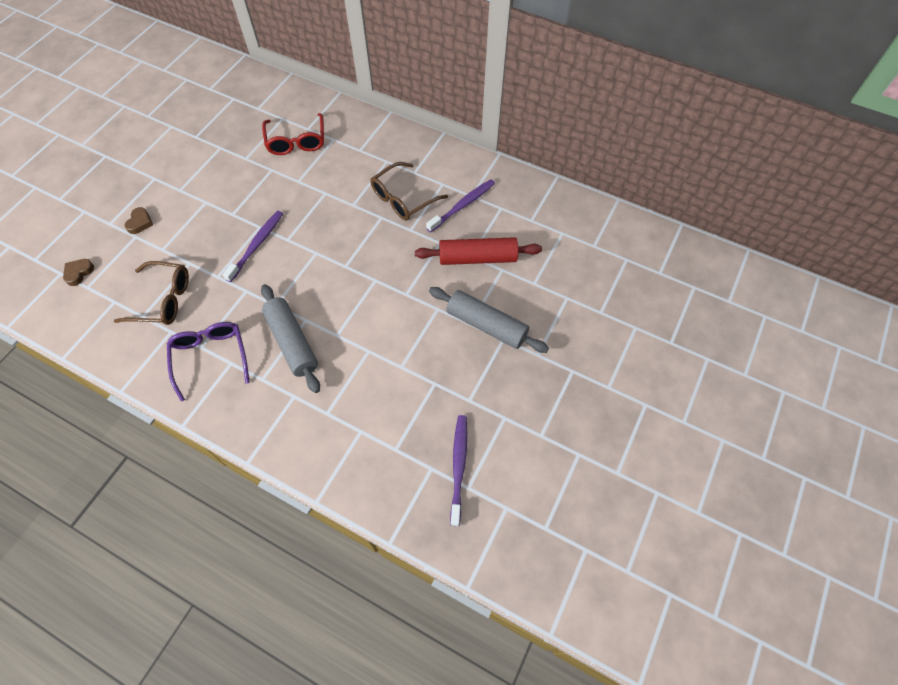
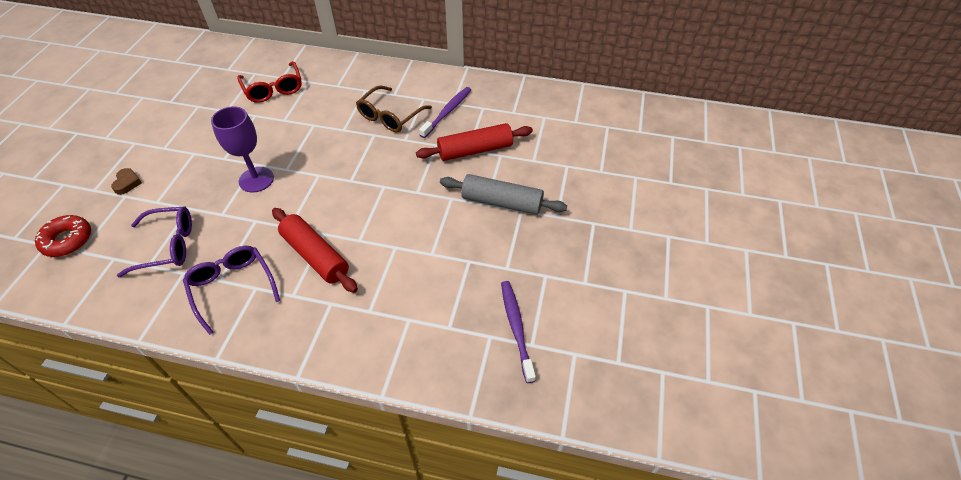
camera: 15 degrees left, 10 degrees down
brown heart [63,259,94,286] -> red donut [35,215,91,257]
brown glasses [114,261,189,325] -> purple glasses [117,206,192,277]
purple toothbrush [223,211,283,282] -> purple goblet [211,106,274,193]
grey rolling pin [261,284,320,393] -> red rolling pin [272,208,358,293]

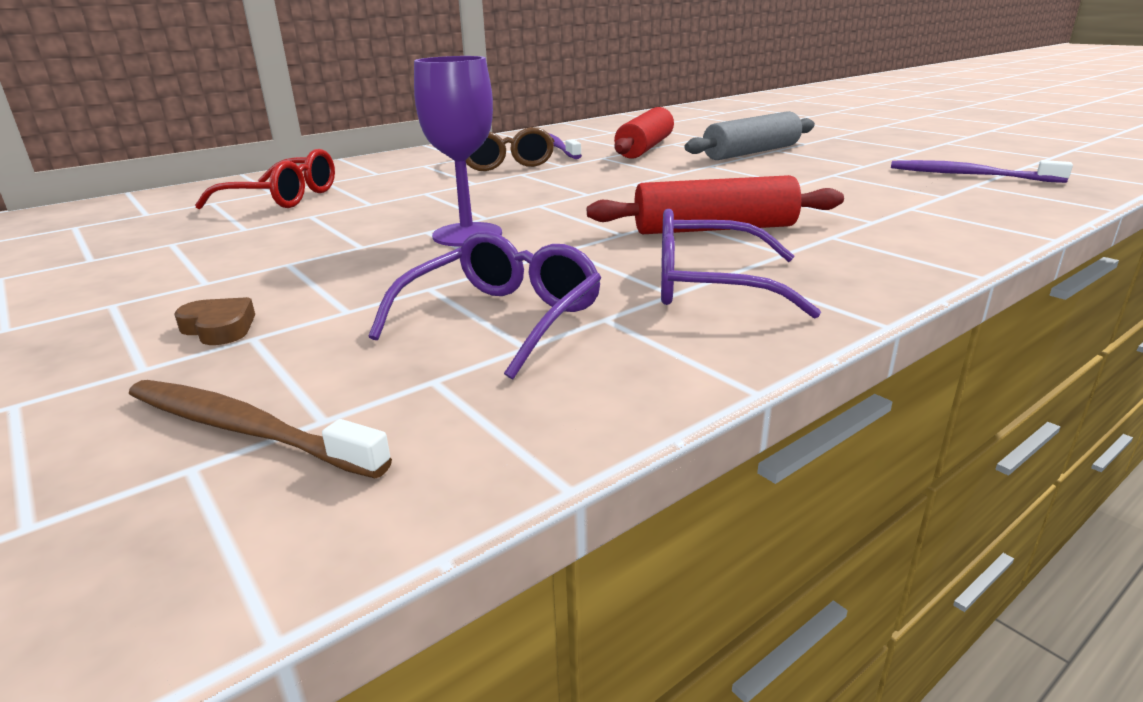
camera: 50 degrees left, 25 degrees down
red donut [35,215,91,257] -> brown toothbrush [129,380,392,478]

